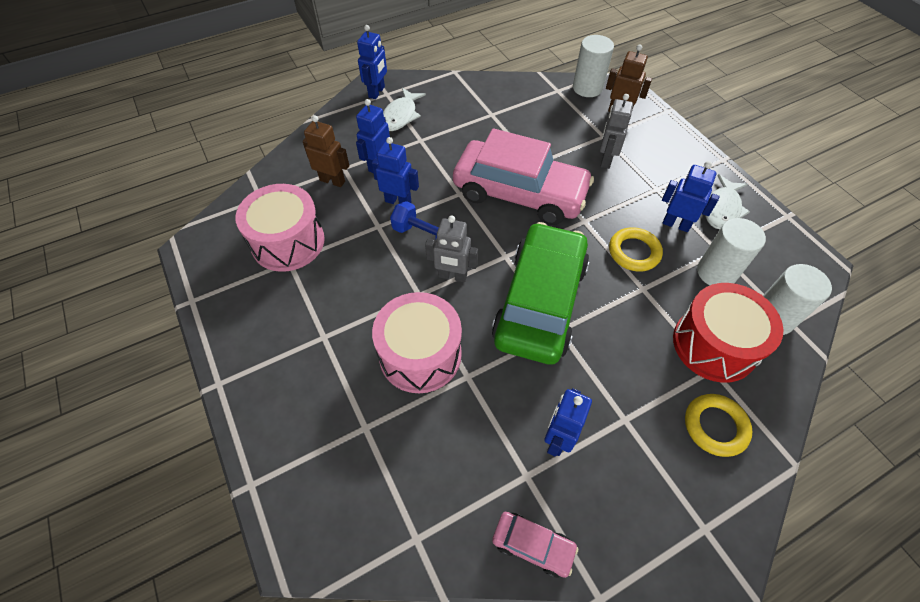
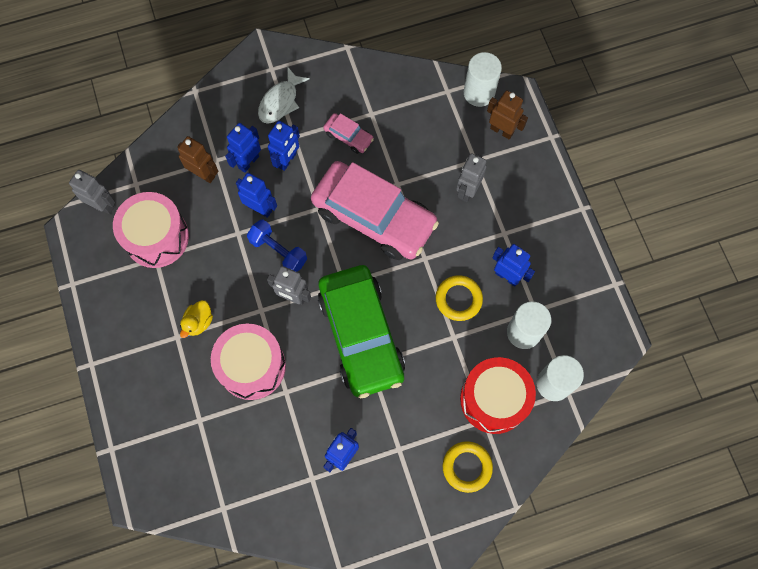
camera: 10 degrees right, 15 degrees up
blue robot [357,25,387,99] -> blue robot moved to [268,121,300,171]
green car [492,222,589,365] -> green car turned 135 degrees clockwise [318,265,405,398]
pink car [492,512,578,578] -> pink car moved to [323,113,374,154]
white fish [705,174,750,229] -> none
none -> grey robot [69,170,115,214]
none -> yellow duck [180,300,213,338]

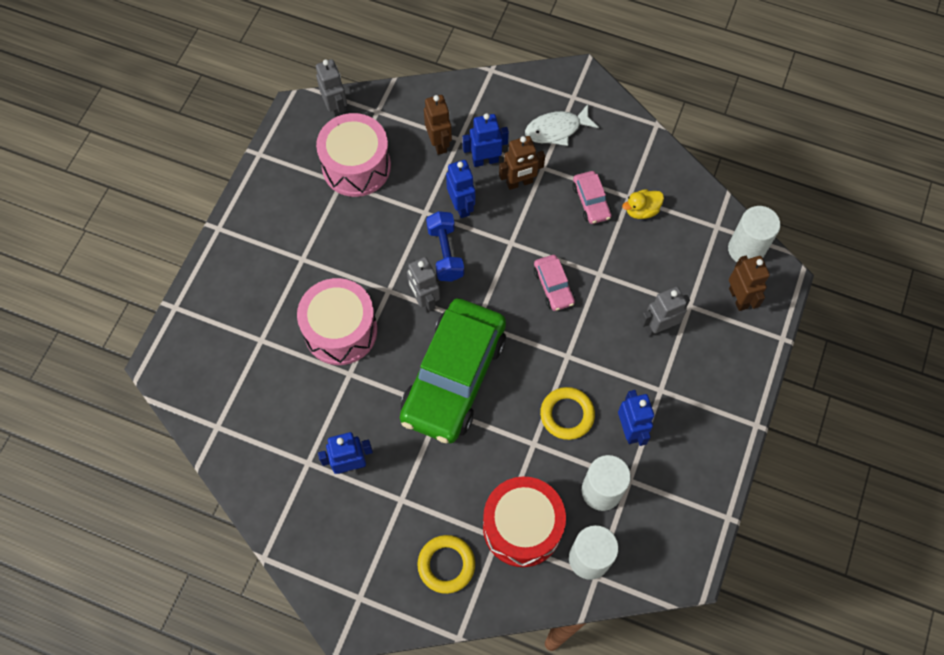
camera: 40 degrees right, 5 degrees down
yellow duck [180,300,213,338] -> yellow duck moved to [622,189,664,219]
blue robot [268,121,300,171] -> brown robot [499,136,545,190]
pink car [311,161,439,260] -> pink car [534,255,575,311], size x0.42

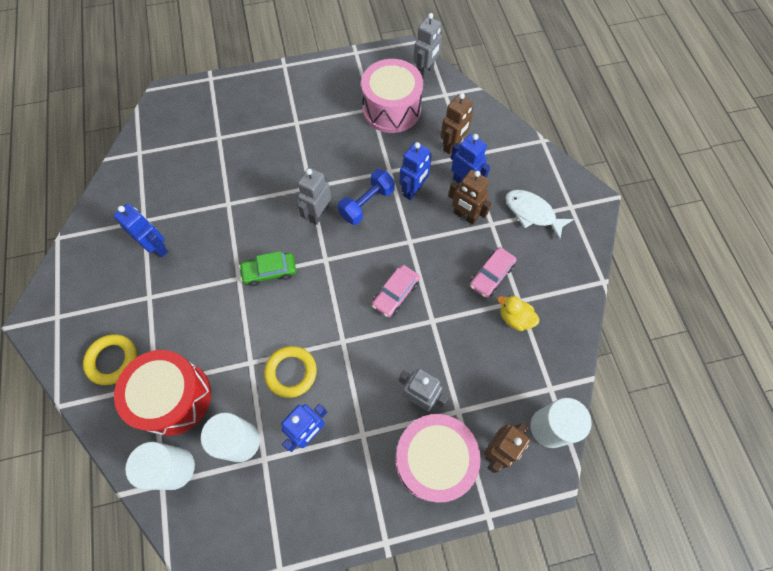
camera: 55 degrees right, 0 degrees up
pink drum [297,278,377,365] -> pink drum moved to [395,414,481,503]
green car [400,298,506,443] -> green car [239,251,296,286], size x0.42

